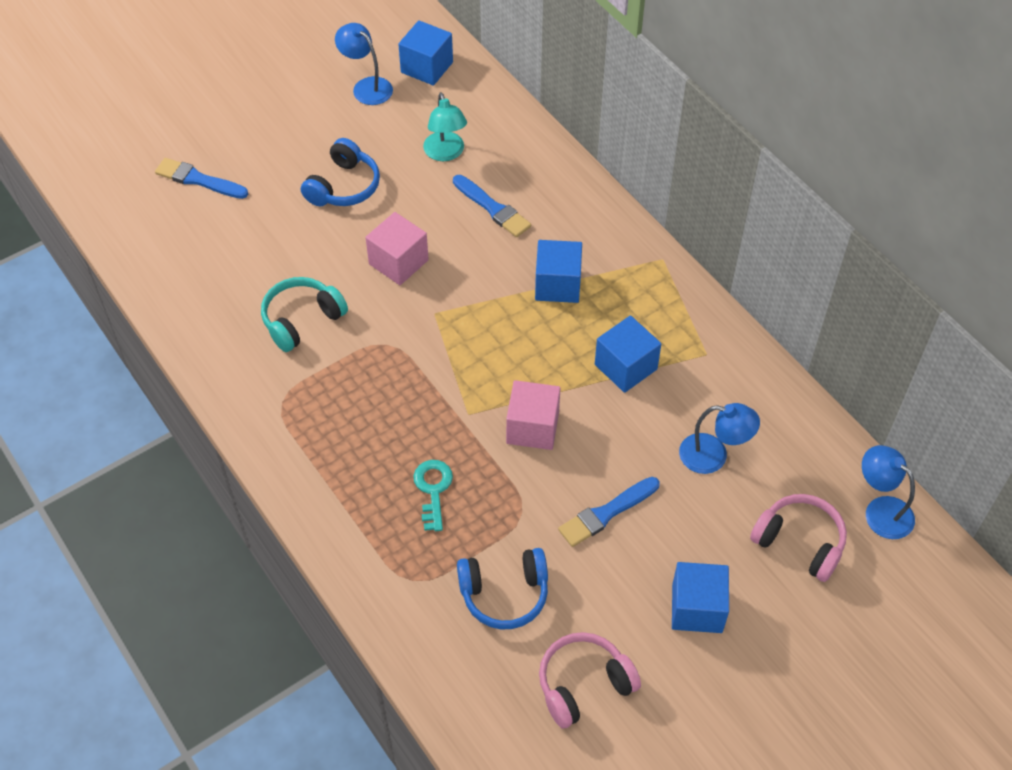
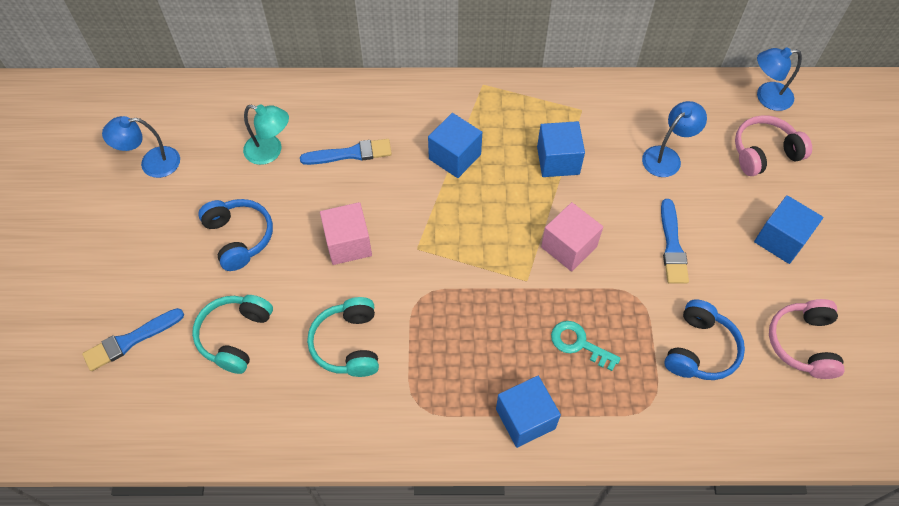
camera: 55 degrees left, 5 degrees up
blue cube [398,20,453,86] -> blue cube moved to [496,376,561,448]
none -> turquoise headphones [192,295,273,374]

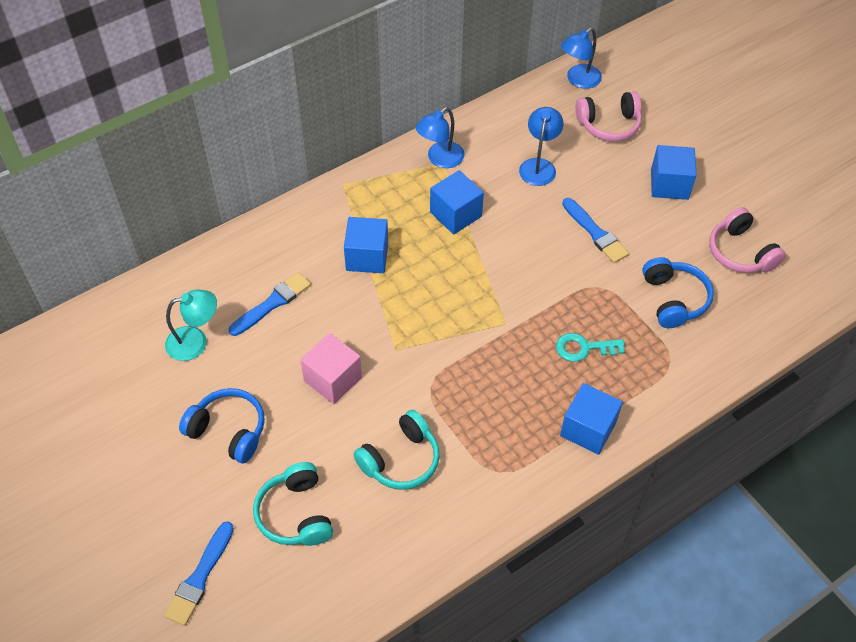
camera: 35 degrees left, 5 degrees down
blue lamp [102,116,180,178] -> blue lamp moved to [416,107,465,168]
turquoise headphones [307,297,379,377] -> turquoise headphones turned 90 degrees counterclockwise [353,410,440,490]
pink cube [541,202,603,271] -> none
pink headphones [735,115,812,176] -> pink headphones turned 135 degrees counterclockwise [575,91,642,142]

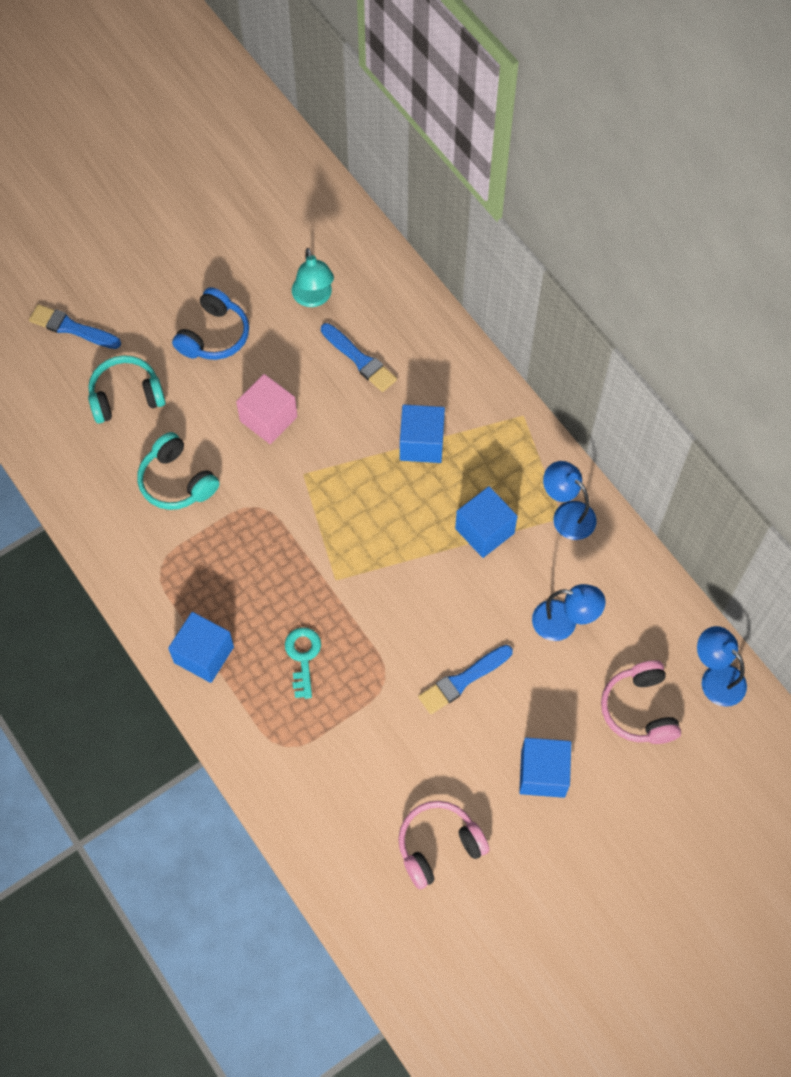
camera: 90 degrees right, 10 degrees up
blue headphones [642,257,714,328] -> none

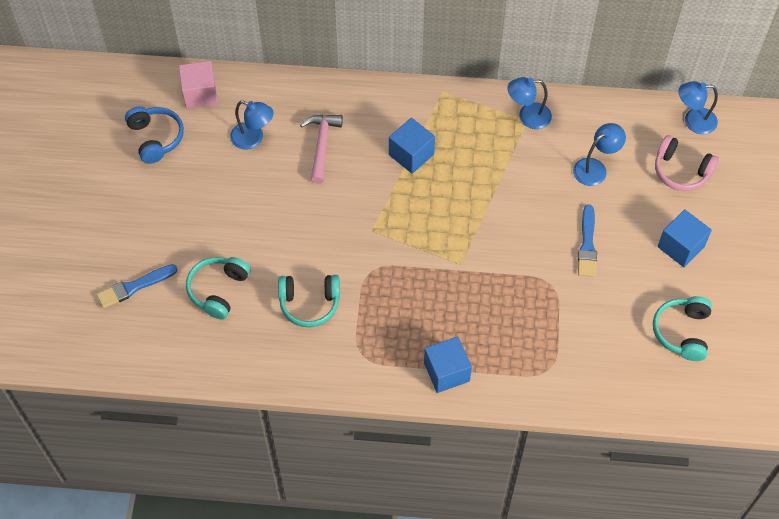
camera: 50 degrees left, 5 degrees down
blue headphones [172,287,249,360] -> blue headphones moved to [125,106,184,164]
pink cube [236,374,297,444] -> pink cube moved to [179,61,218,109]
turquoise key [285,627,321,699] -> none
turquoise lamp [292,248,334,307] -> blue lamp [230,101,274,149]
blue brush [321,323,397,392] -> pink hammer [300,115,343,184]
pink headphones [398,801,489,889] -> turquoise headphones [653,296,712,361]
blue cube [455,486,518,558] -> none

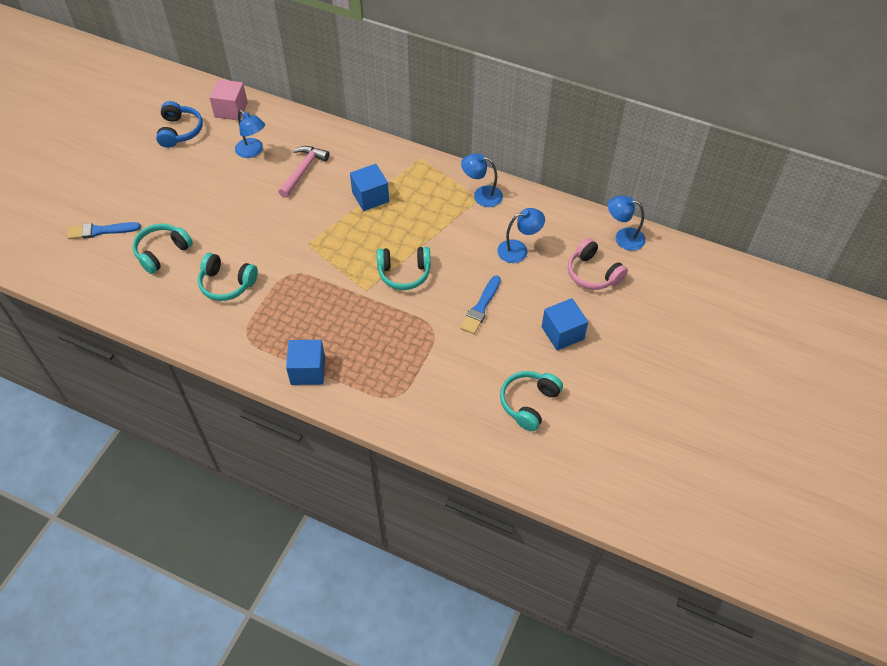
camera: 20 degrees right, 5 degrees down
none -> turquoise headphones [377,247,431,290]

